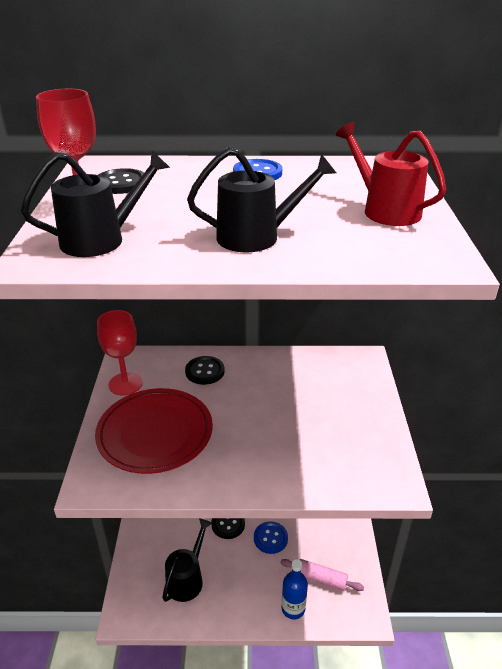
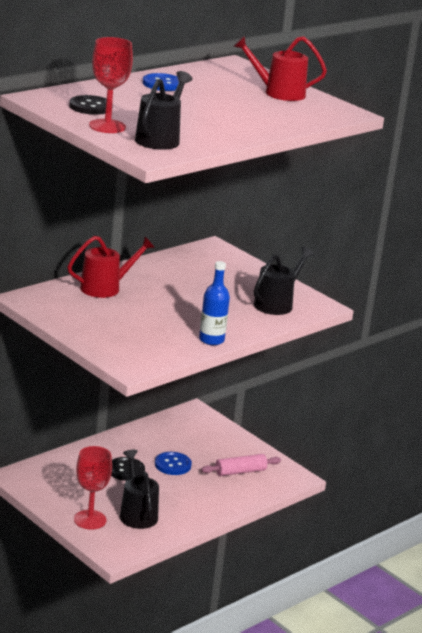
camera: 45 degrees left, 10 degrees down
red plate [95,388,213,474] -> none
red goblet [97,310,142,396] -> red goblet moved to [74,446,112,530]
black button [185,356,224,385] -> red watering can [67,236,155,298]
black watering can [187,147,336,252] -> black watering can moved to [254,246,314,315]
blue bottle [282,559,308,620] -> blue bottle moved to [199,261,230,345]

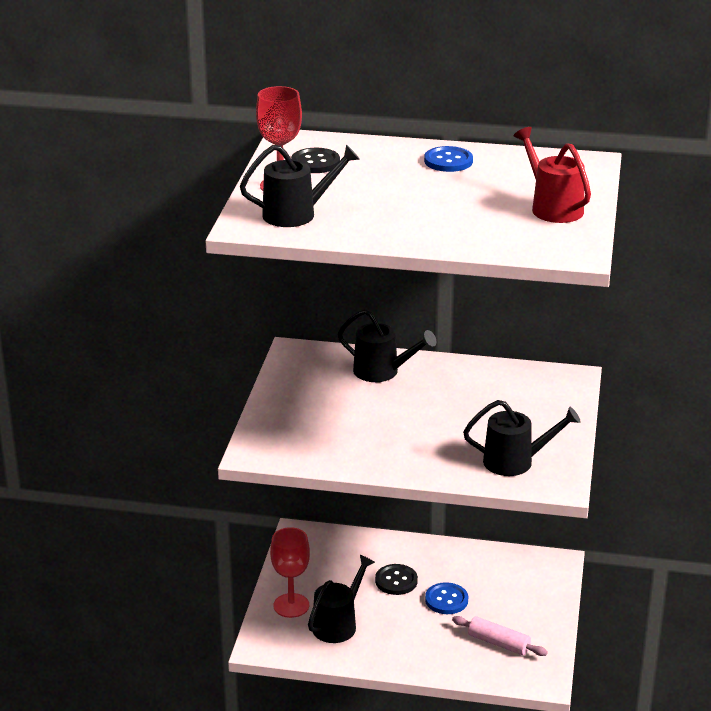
camera: 55 degrees right, 5 degrees up
red watering can [67,236,155,298] -> black watering can [338,309,436,382]
blue bottle [199,261,230,345] -> none

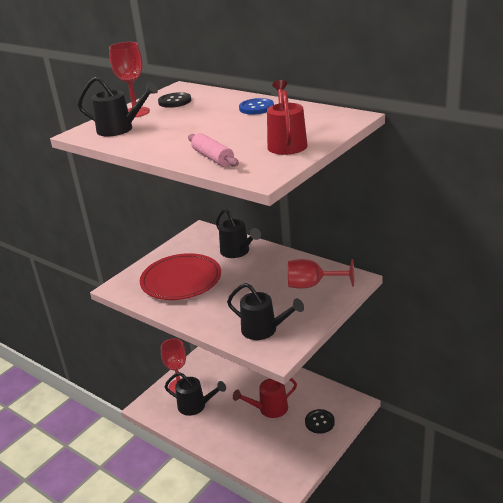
camera: 30 degrees right, 0 degrees up
black watering can [308,555,375,643] -> black watering can turned 45 degrees clockwise [164,372,226,416]
black button [375,564,418,595] -> black button moved to [305,409,335,434]
blue button [425,582,468,614] -> red watering can [233,378,297,418]
pink rolling pin [452,616,548,656] -> pink rolling pin moved to [188,133,239,167]
none -> red plate [140,253,221,300]
none -> red goblet [288,259,354,289]

